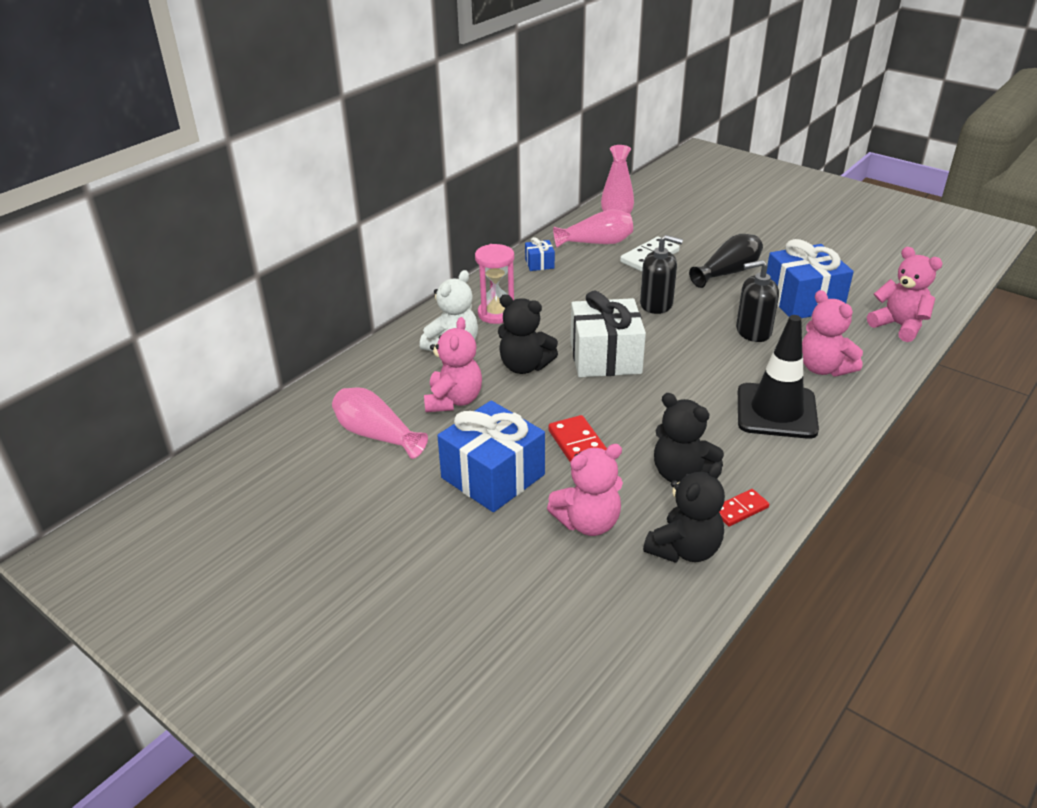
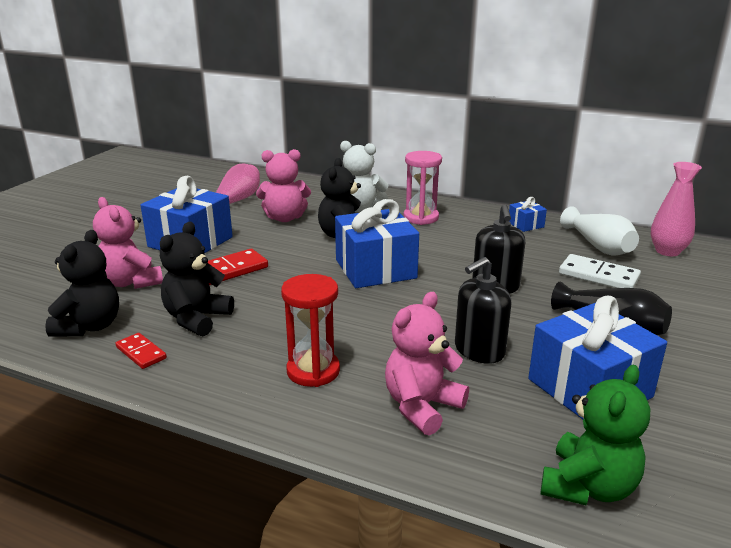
camera: 75 degrees right, 10 degrees down
pink vase [553,209,633,248] -> white vase [560,206,639,256]
white gift [570,291,646,377] -> blue gift [335,199,419,288]
black teddy bear [643,462,725,563] -> black teddy bear turned 105 degrees counterclockwise [45,230,119,337]
black soap dispenser [736,260,779,342] -> black soap dispenser turned 105 degrees counterclockwise [455,257,512,364]
black traffic cone [738,315,819,439] -> red hourglass [281,274,340,387]
pink teddy bear [867,247,943,342] -> green teddy bear [540,365,650,505]

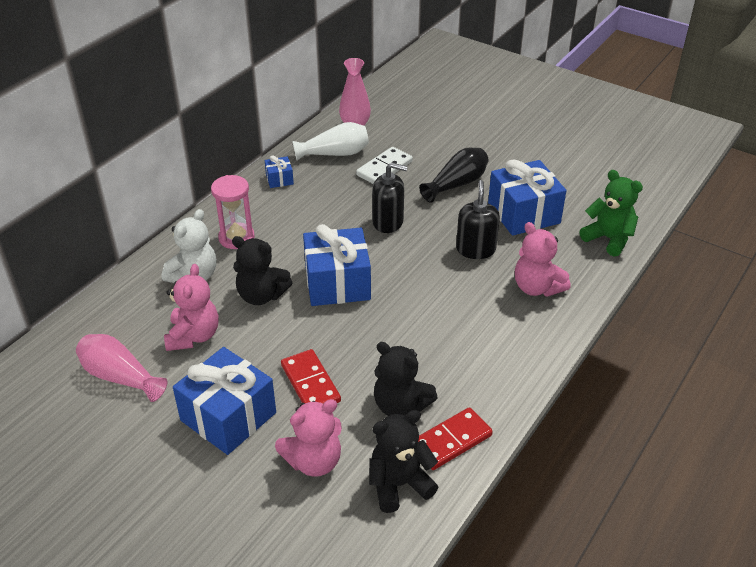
camera: 80 degrees left, 15 degrees up
black teddy bear [45,230,119,337] -> black teddy bear turned 45 degrees counterclockwise [369,410,438,513]
red domino [116,333,167,369] -> red domino [418,407,493,470], size x1.60
red hourglass [281,274,340,387] -> none
black soap dispenser [455,257,512,364] -> black soap dispenser turned 150 degrees counterclockwise [456,180,500,259]

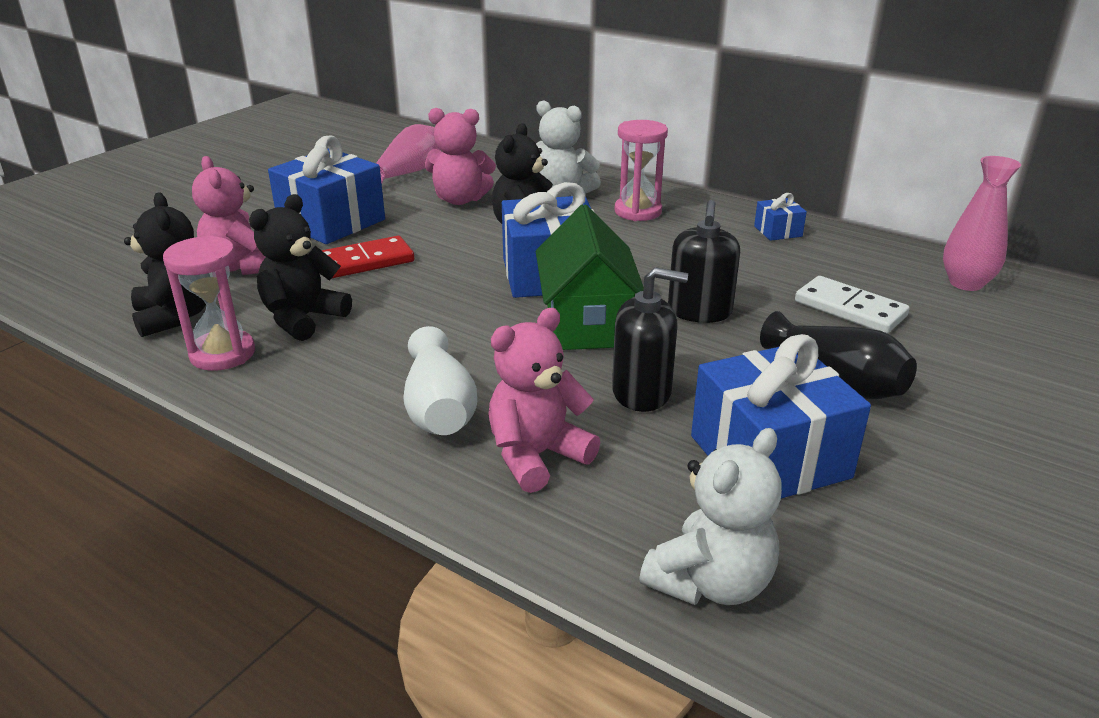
camera: 90 degrees right, 10 degrees down
white vase [292,122,369,161] -> white vase moved to [403,326,477,435]
red domino [418,407,493,470] -> pink hourglass [163,235,255,371]
green teddy bear [579,170,643,257] -> white teddy bear [639,428,782,605]
none -> green house [536,204,644,350]

